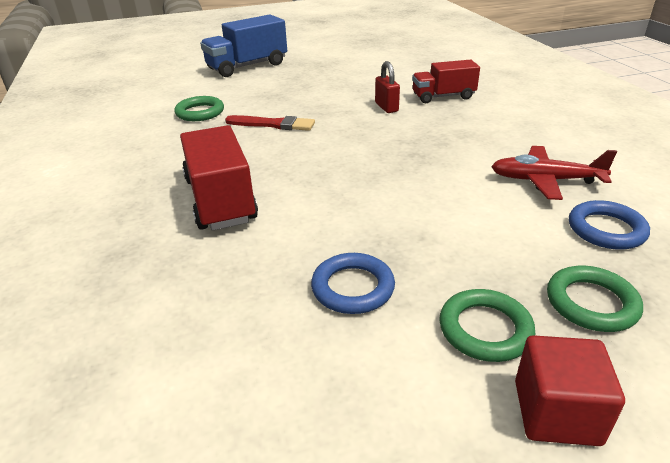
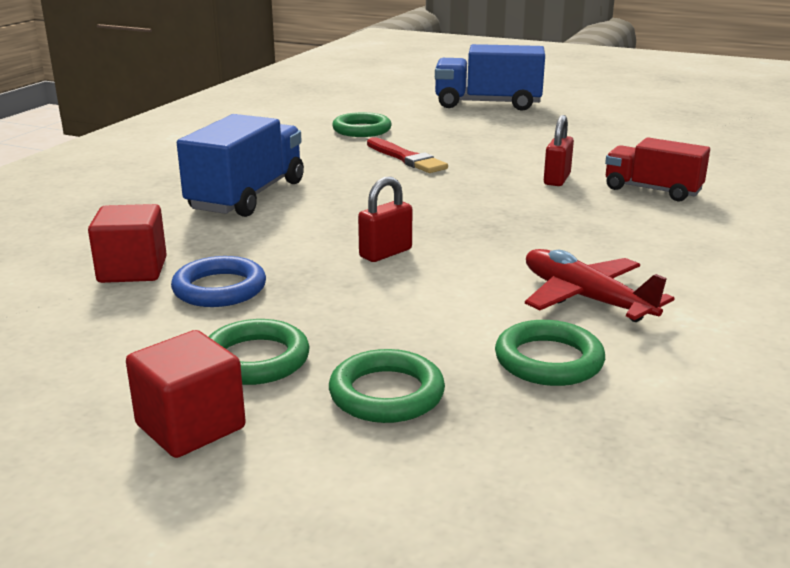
camera: 40 degrees right, 10 degrees down
red truck [180,125,258,230] -> blue truck [177,114,304,217]
blue ring [569,200,650,250] -> green ring [495,320,605,386]
none -> red cube [88,204,167,283]
none -> red padlock [358,177,412,262]

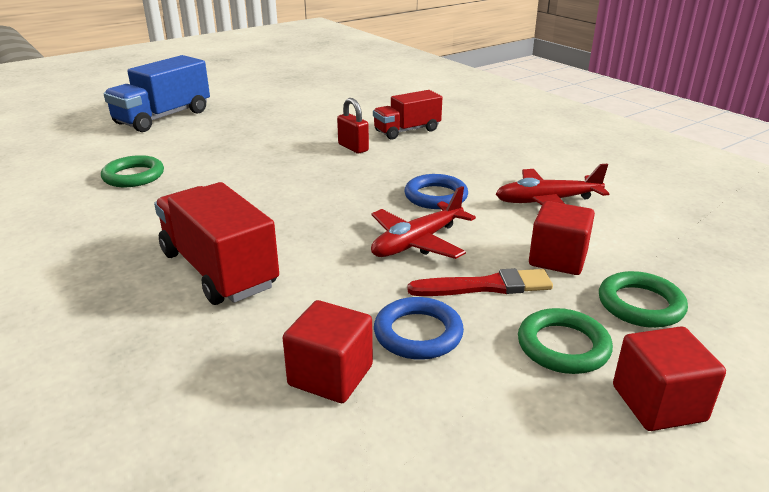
camera: 60 degrees left, 5 degrees up
blue truck [177,114,304,217] -> red truck [154,182,279,305]
red padlock [358,177,412,262] -> red plane [371,186,476,259]
red brush [367,137,448,173] -> red brush moved to [407,268,553,296]
green ring [495,320,605,386] -> none
none -> blue ring [404,174,468,209]
none -> red cube [529,201,595,275]

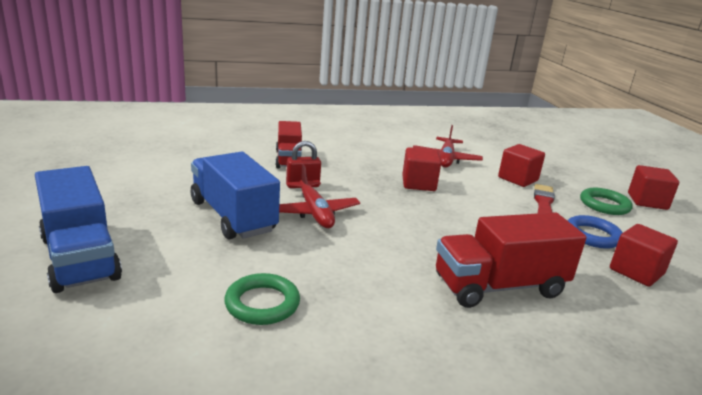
camera: 70 degrees left, 5 degrees down
red plane [371,186,476,259] -> red plane moved to [279,164,360,228]
blue ring [404,174,468,209] -> red cube [402,147,441,191]
green ring [599,271,688,328] -> none
none -> blue truck [191,151,280,240]

